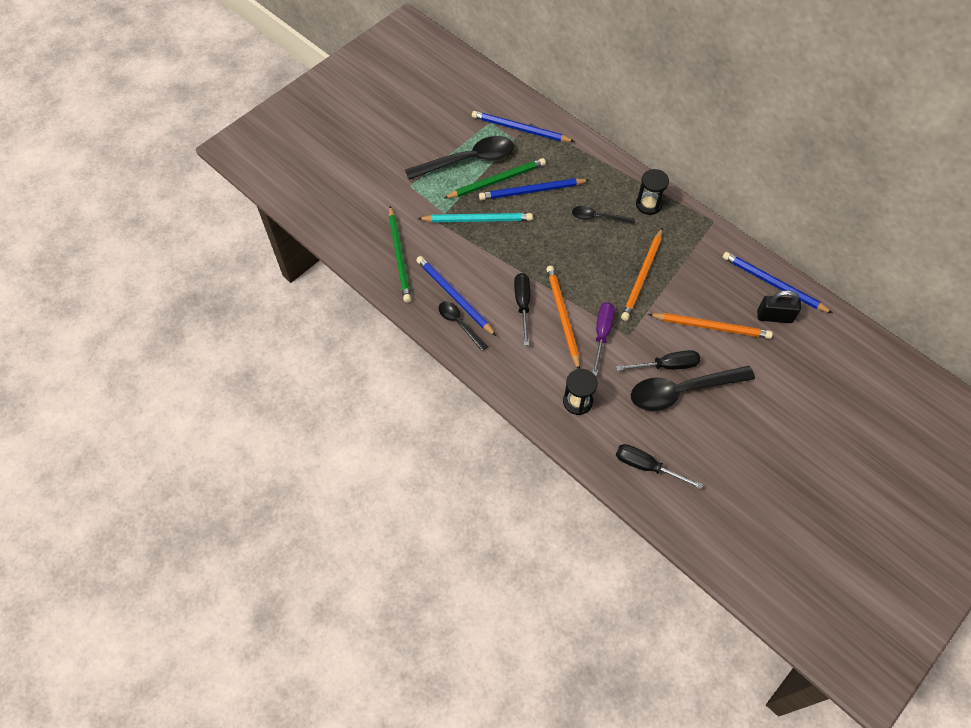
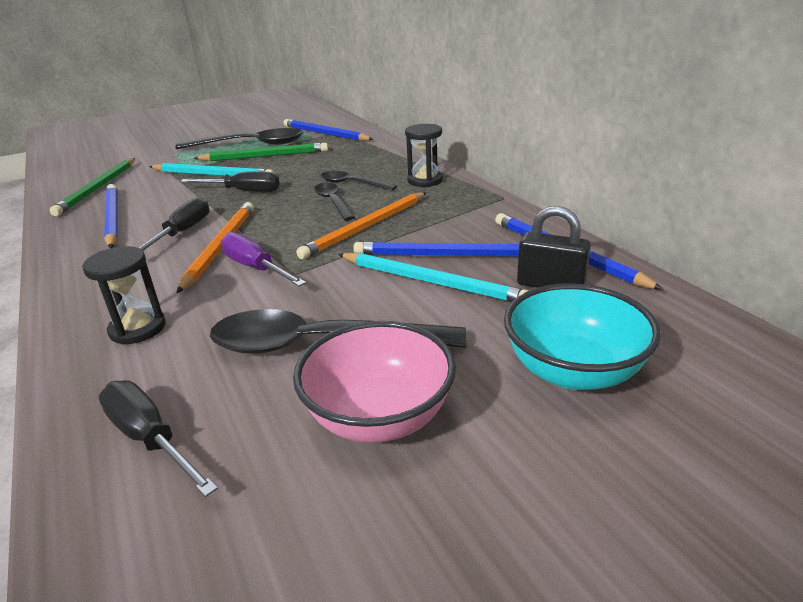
camera: 20 degrees right, 30 degrees down
black spoon [439,301,488,351] -> black spoon moved to [314,183,355,221]
blue pencil [479,178,589,200] -> blue pencil moved to [353,242,519,257]
purple screwdriver [592,302,615,376] -> purple screwdriver turned 75 degrees counterclockwise [221,232,306,286]
black screwdriver [616,350,700,371] -> black screwdriver moved to [180,171,279,192]
orange pencil [648,313,773,339] -> turquoise pencil [338,253,529,302]
none -> pink bowl [293,321,456,443]
none -> turquoise bowl [504,284,661,390]

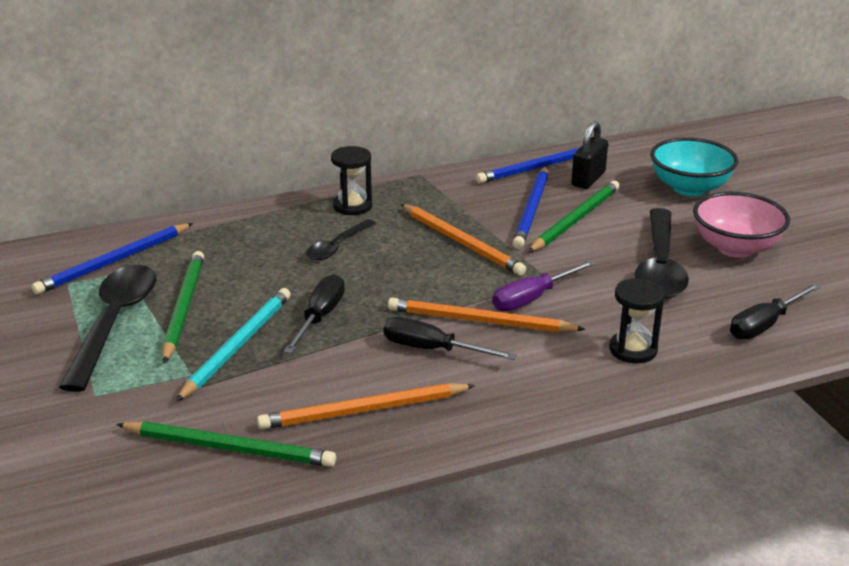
camera: 85 degrees left, 0 degrees up
blue pencil [104,184,118,248] -> orange pencil [257,383,475,430]
black spoon [314,183,355,221] -> none
turquoise pencil [338,253,529,302] -> green pencil [528,181,620,252]

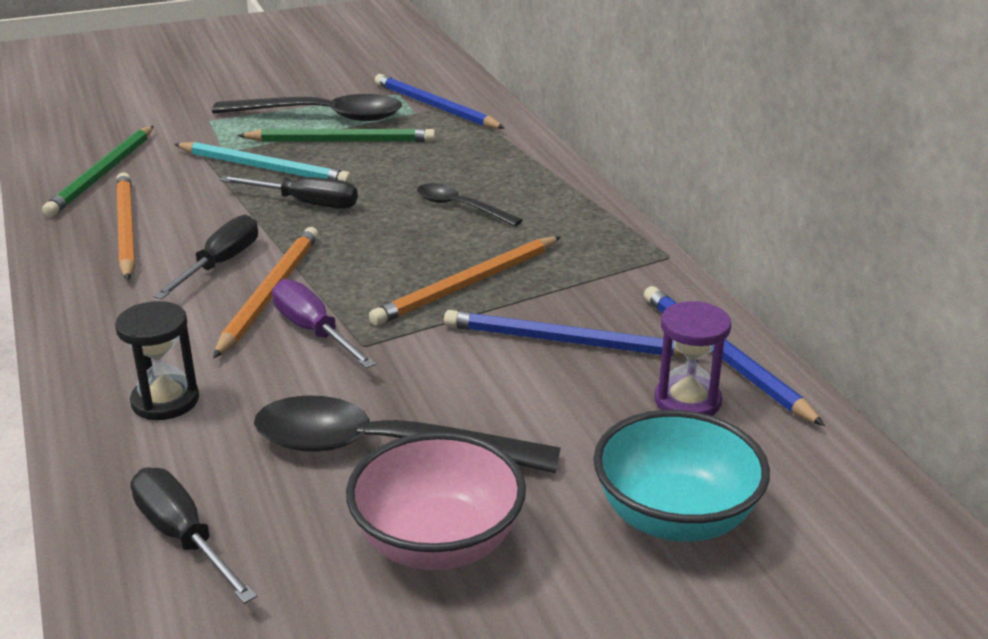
camera: 90 degrees right, 0 degrees up
black hourglass [331,146,372,215] -> none
green pencil [528,181,620,252] -> none
black padlock [571,121,608,189] -> purple hourglass [655,301,731,416]

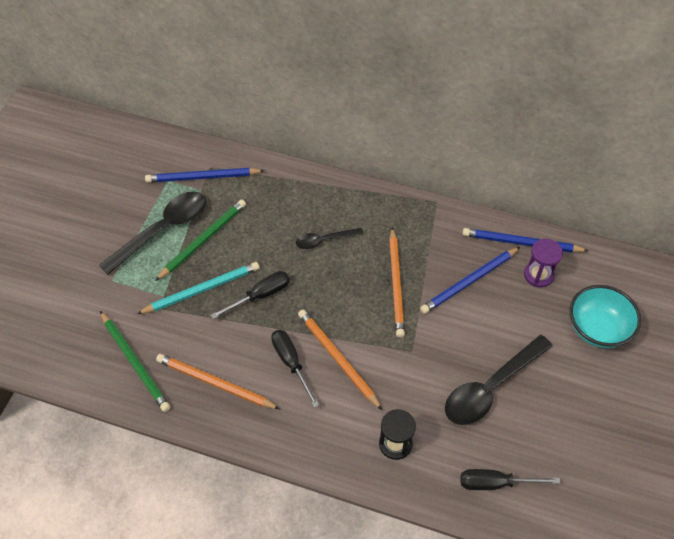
camera: 50 degrees left, 25 degrees up
purple screwdriver [272,279,376,368] -> none
pink bowl [346,432,526,570] -> none

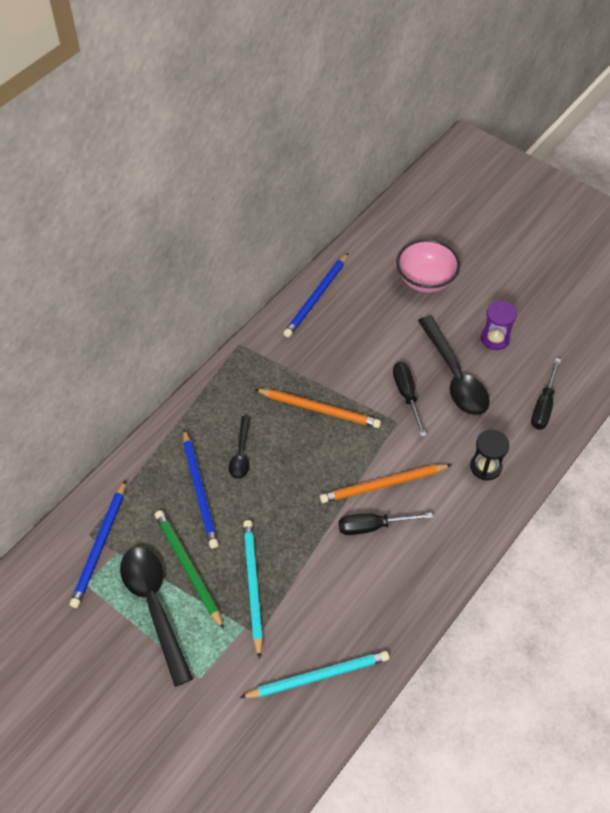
camera: 70 degrees left, 0 degrees up
green pencil [100,311,170,412] -> turquoise pencil [240,651,389,698]
orange pencil [156,354,280,409] -> none
black screwdriver [211,271,290,319] -> black screwdriver moved to [393,362,427,437]
blue pencil [420,247,520,314] -> blue pencil moved to [183,429,218,548]
purple hourglass [524,239,563,287] -> purple hourglass moved to [481,301,517,350]
turquoise bowl [570,285,641,348] -> pink bowl [396,239,460,293]

